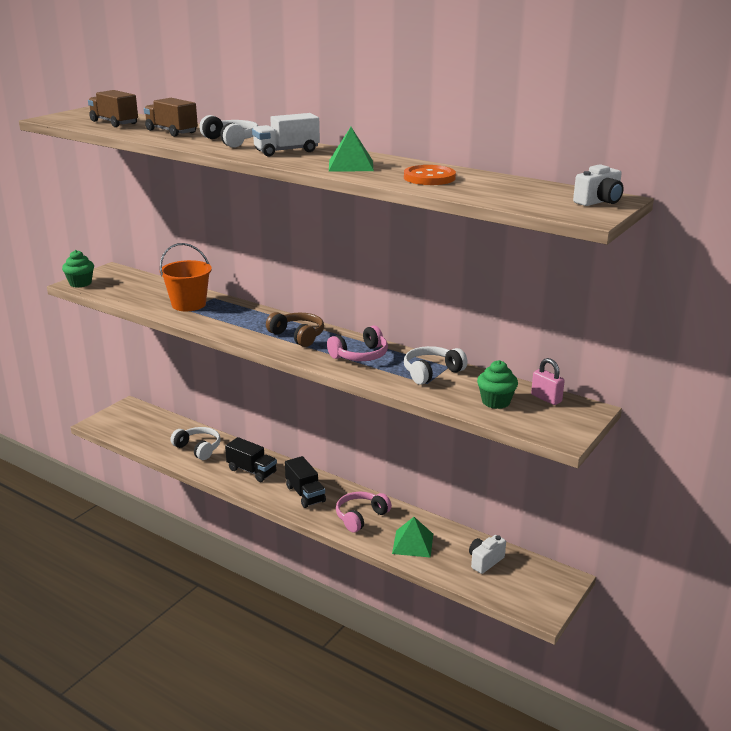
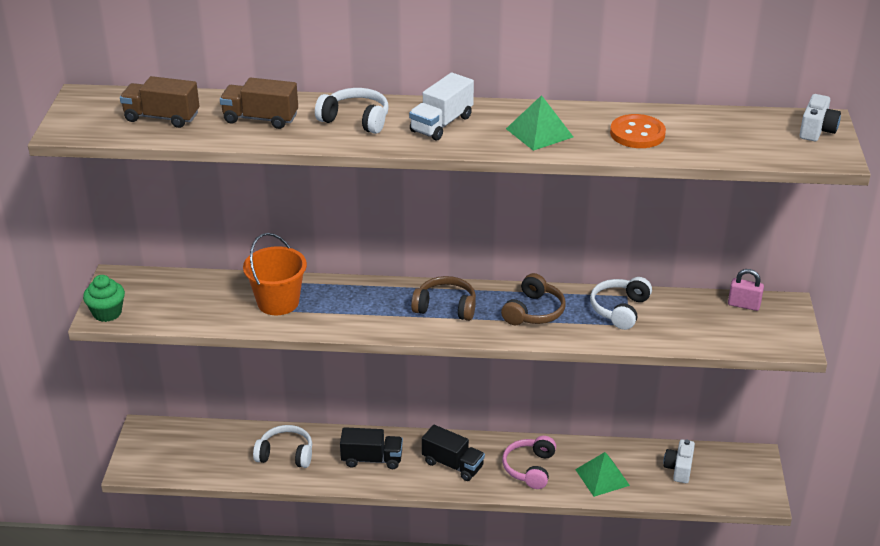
camera: 30 degrees left, 10 degrees up
pink headphones [327,326,388,361] -> brown headphones [501,273,566,325]
green cupcake [477,360,518,409] -> none

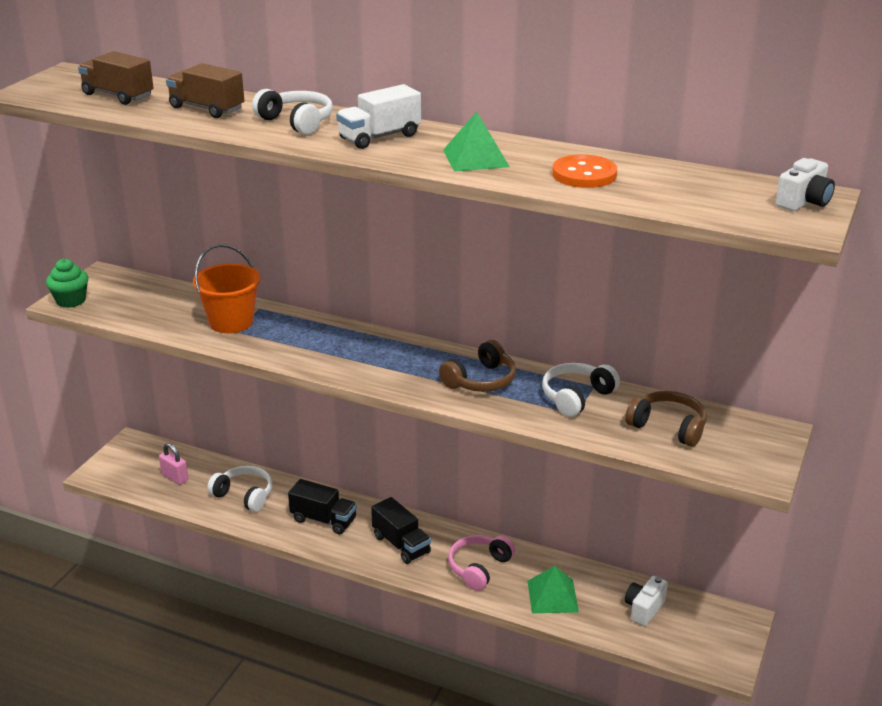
camera: 20 degrees right, 5 degrees down
brown headphones [411,276,476,321] -> brown headphones moved to [625,391,706,447]
pink padlock [728,269,764,311] -> pink padlock moved to [159,443,188,485]

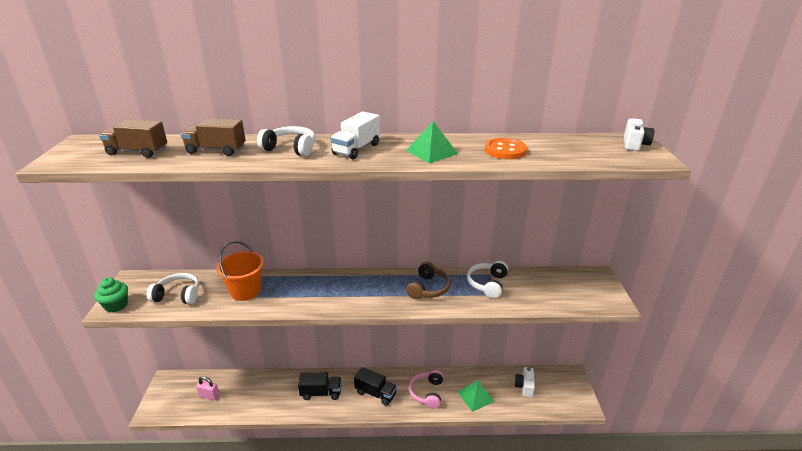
camera: 25 degrees left, 0 degrees up
white headphones [207,466,272,512] -> white headphones moved to [147,273,199,304]
brown headphones [625,391,706,447] -> none

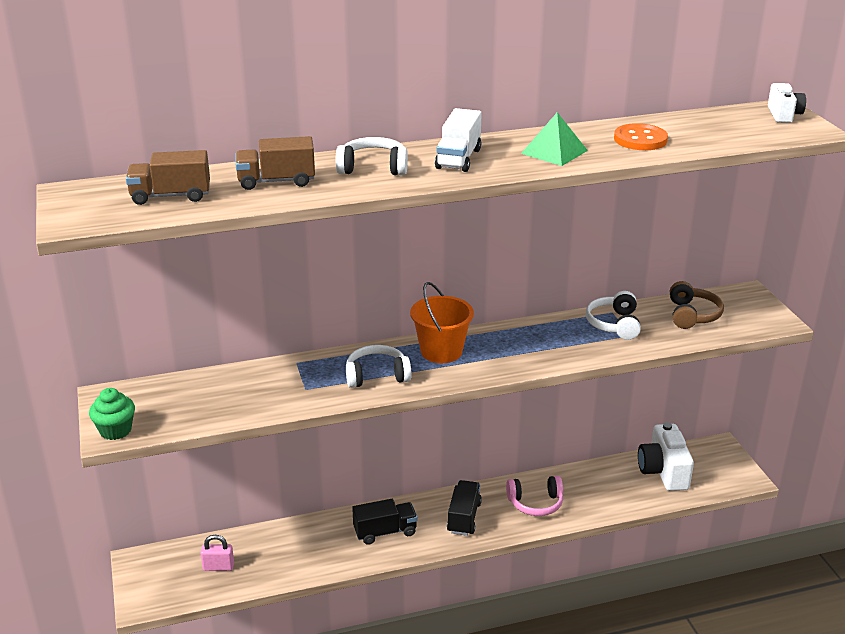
camera: 15 degrees left, 0 degrees up
white headphones [147,273,199,304] -> white headphones moved to [346,345,412,388]
orange bucket [216,241,264,301] -> orange bucket moved to [410,282,474,363]
black truck [354,367,397,406] -> black truck turned 90 degrees counterclockwise [447,480,482,536]
brown headphones [406,262,451,299] -> brown headphones moved to [670,281,724,329]
pink headphones [409,370,444,409] -> pink headphones turned 90 degrees counterclockwise [506,476,563,516]
green pyramid [458,381,495,412] -> none
white camera [514,367,535,397] -> white camera [638,422,694,491], size x1.70

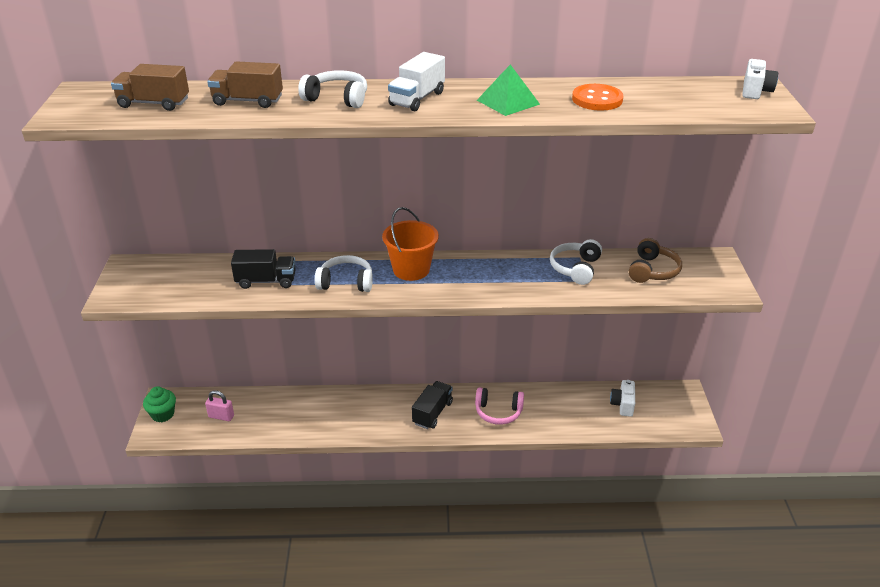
camera: 15 degrees right, 5 degrees up
green cupcake [89,388,135,440] -> green cupcake moved to [143,386,176,422]
black truck [352,499,418,545] -> black truck moved to [231,249,296,289]
white camera [638,422,694,491] -> white camera [610,380,635,417], size x0.59

